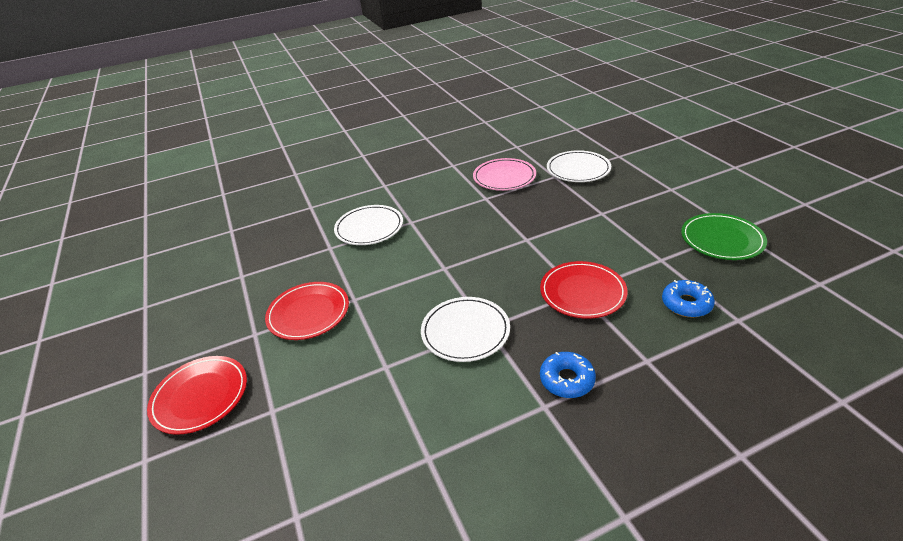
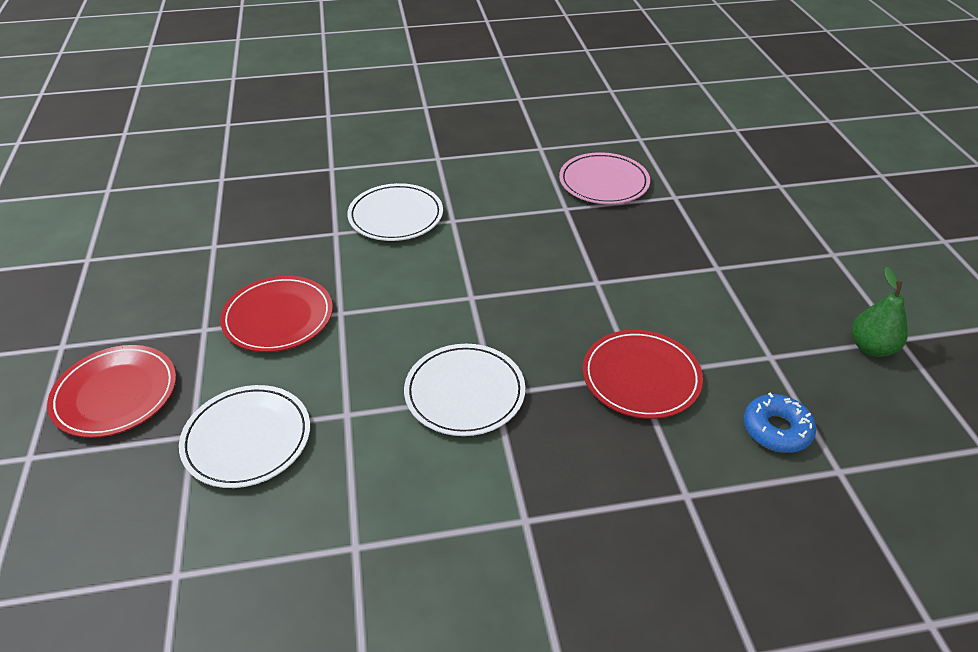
camera: 10 degrees right, 5 degrees up
blue donut [540,352,596,398] -> none
white plate [547,150,611,182] -> white plate moved to [179,385,310,488]
green plate [681,213,767,260] -> green pear [852,266,908,357]

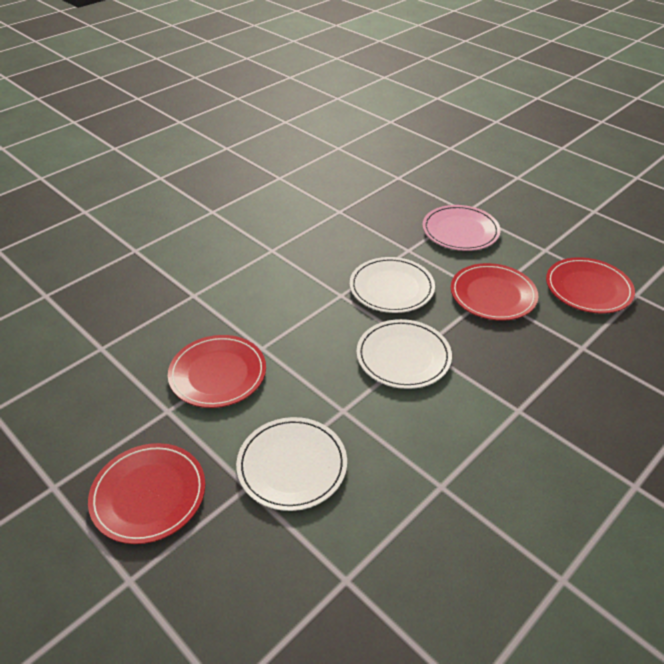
camera: 35 degrees left, 0 degrees up
white plate [347,183,443,241] -> white plate moved to [350,257,435,313]
pink plate [559,152,650,204] -> pink plate moved to [422,205,501,251]
blue donut [744,393,816,453] -> red plate [546,257,635,314]
green pear [852,266,908,357] -> none

